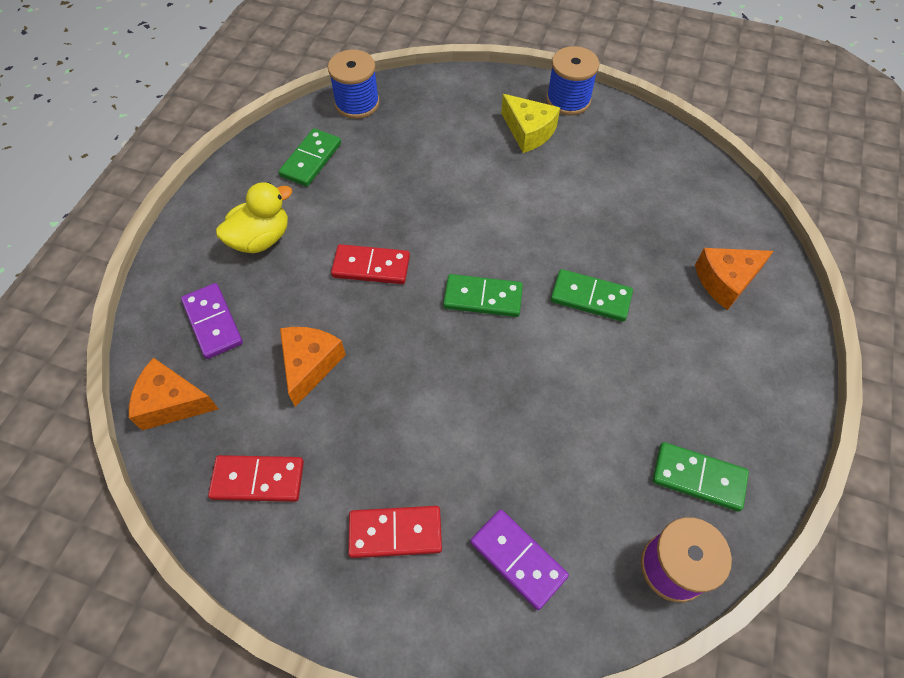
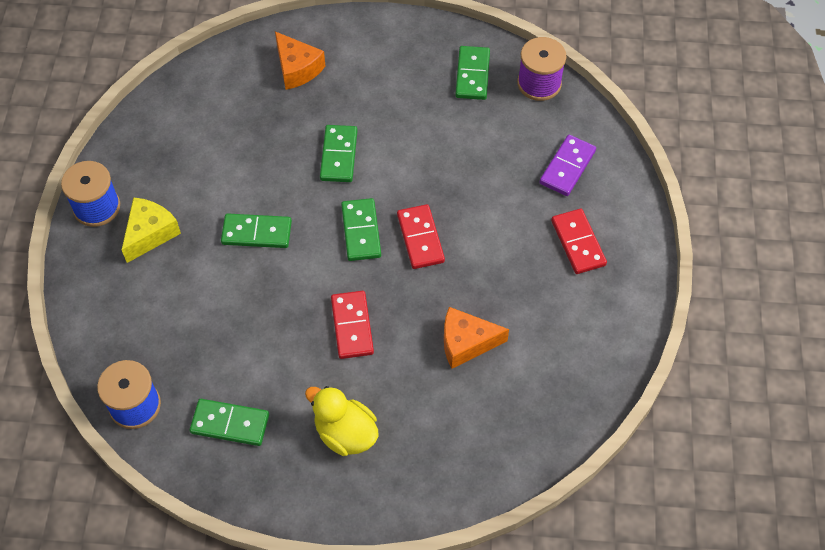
camera: 105 degrees left, 0 degrees up
orange cheese [129,358,218,430] -> none
purple domino [181,283,243,359] -> none
red domino [208,455,304,502] -> red domino moved to [397,204,445,269]
none -> green domino [221,213,292,248]

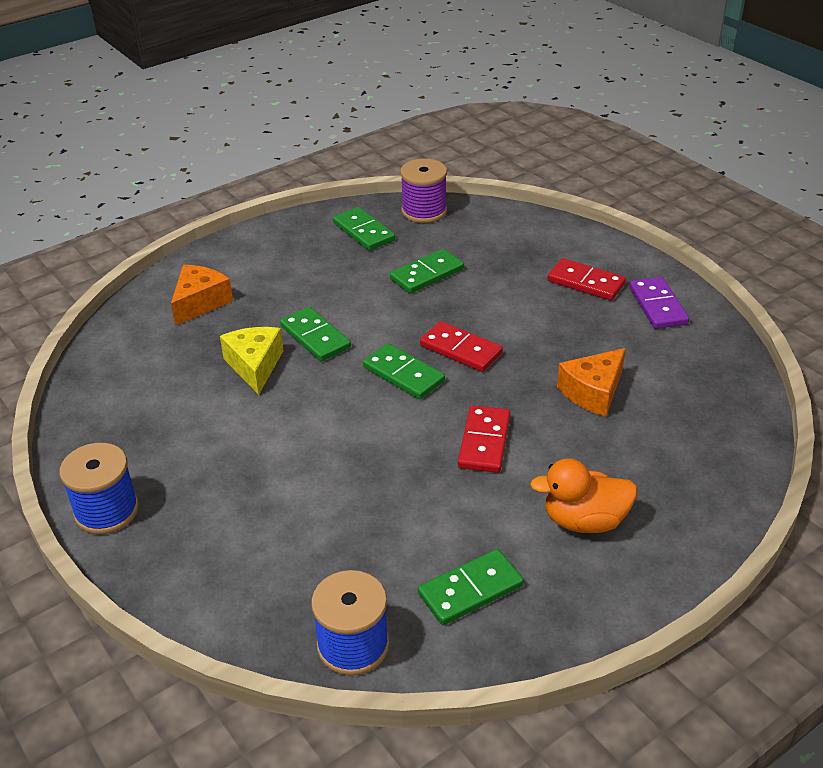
camera: 40 degrees left, 20 degrees down
yellow cheese [122,197,181,263] -> yellow cheese moved to [220,327,283,395]
green domino [221,213,292,248] -> green domino moved to [390,249,464,294]
orange cheese [275,32,326,90] -> orange cheese turned 75 degrees counterclockwise [171,265,233,326]
yellow duck [305,386,378,456] -> orange duck [530,458,638,533]
red domino [331,291,374,359] -> red domino turned 60 degrees clockwise [458,405,510,473]
purple domino [540,135,596,196] -> purple domino moved to [629,277,689,329]

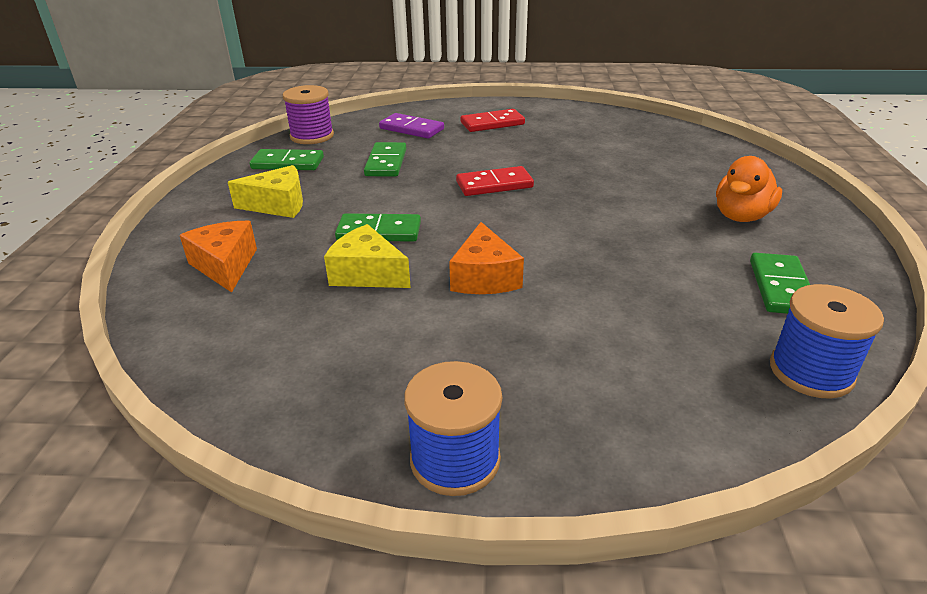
camera: 50 degrees left, 5 degrees down
green domino [363,343,445,399] -> none
red domino [458,405,510,473] -> none
orange cheese [557,348,626,416] -> orange cheese moved to [449,222,524,294]
purple domino [629,277,689,329] -> purple domino moved to [379,113,444,139]
none -> yellow cheese [228,165,303,218]

